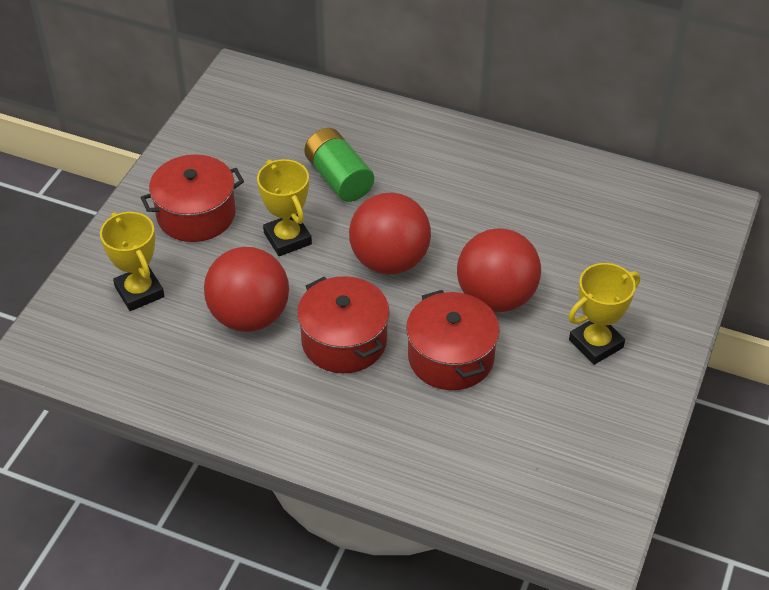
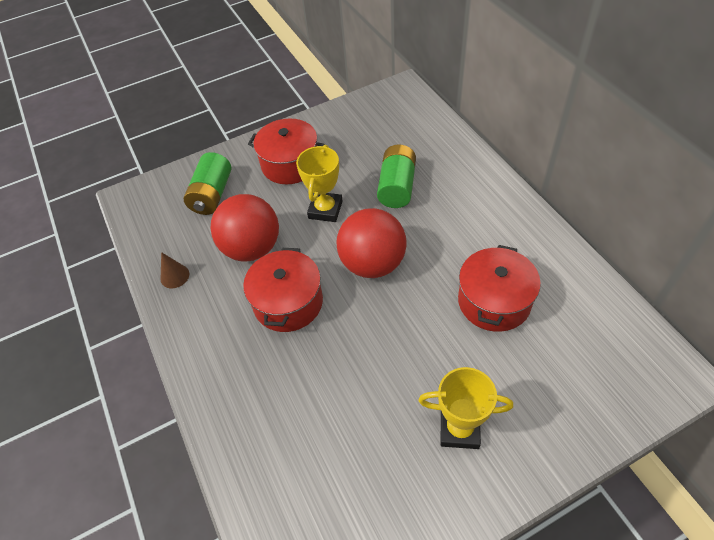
camera: 45 degrees right, 5 degrees up
yellow trophy [100,212,164,311] -> green battery [184,152,231,215]
red pot [406,290,500,390] -> red pot moved to [458,245,541,332]
red ball [457,228,541,312] -> none
none -> brown cone [161,252,189,288]

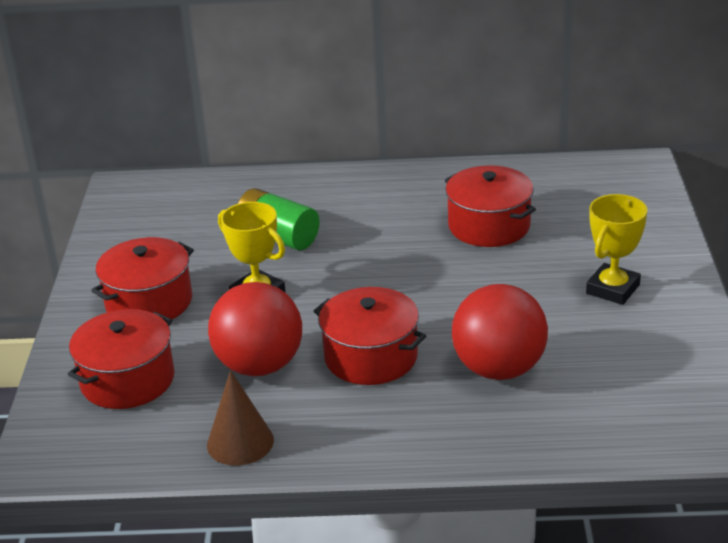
camera: 65 degrees left, 20 degrees down
brown cone [161,252,189,288] -> brown cone [207,370,274,466], size x1.53
green battery [184,152,231,215] -> red pot [68,309,175,409]
red ball [337,208,407,278] -> red ball moved to [452,284,548,380]

